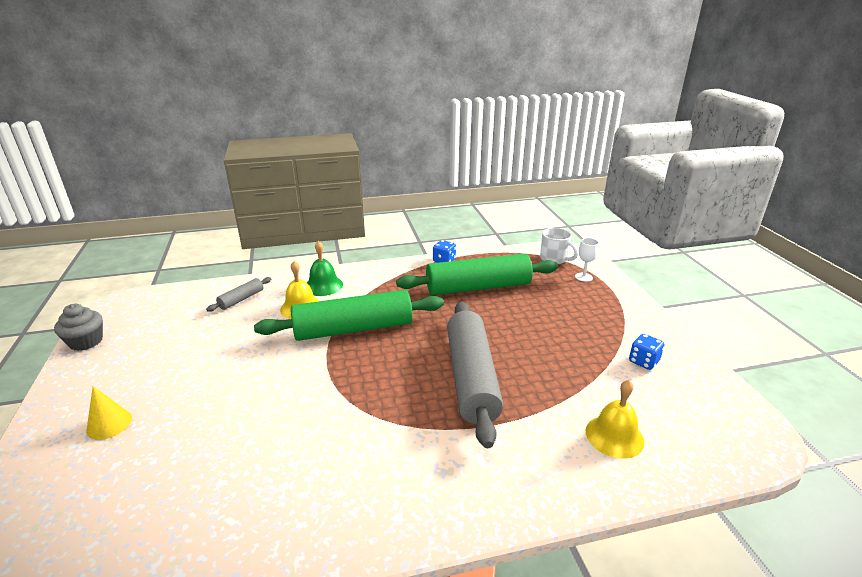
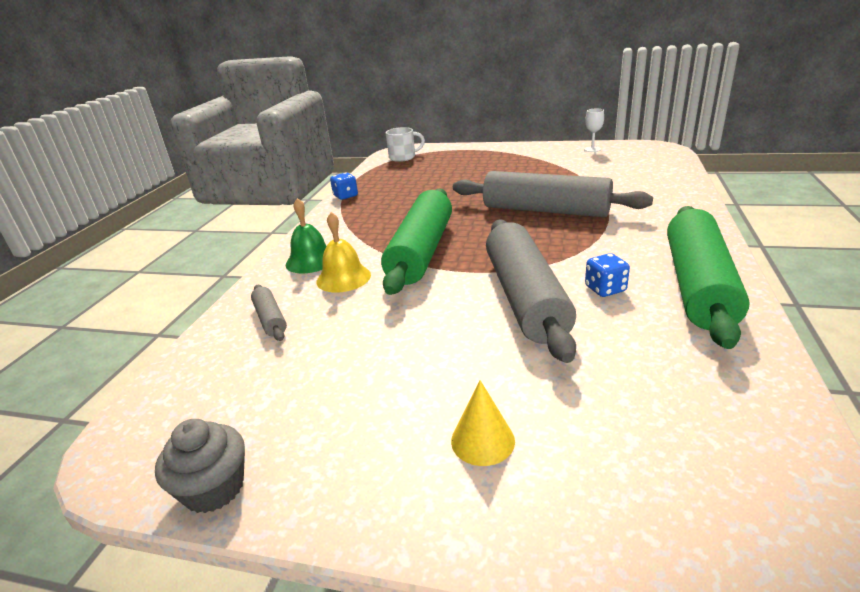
camera: 60 degrees left, 0 degrees up
green rolling pin [396,254,558,295] -> green rolling pin moved to [667,206,750,349]
white goblet [575,238,599,282] -> white goblet moved to [584,109,604,152]
yellow bell [586,380,644,459] -> none
blue dice [629,334,664,370] -> blue dice moved to [585,253,630,297]
none -> grey rolling pin [486,219,576,363]

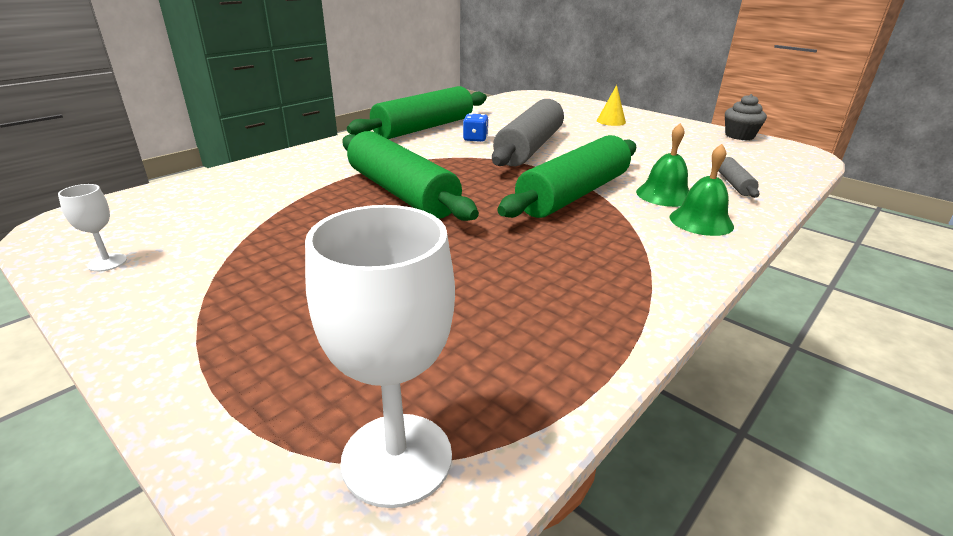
camera: 155 degrees left, 0 degrees up
yellow bell [316,212,371,293] -> green bell [636,123,689,207]
blue dice [330,172,358,200] -> none
white mug [386,127,425,162] -> white goblet [305,205,455,508]
grey rolling pin [453,171,653,217] -> green rolling pin [342,131,479,221]

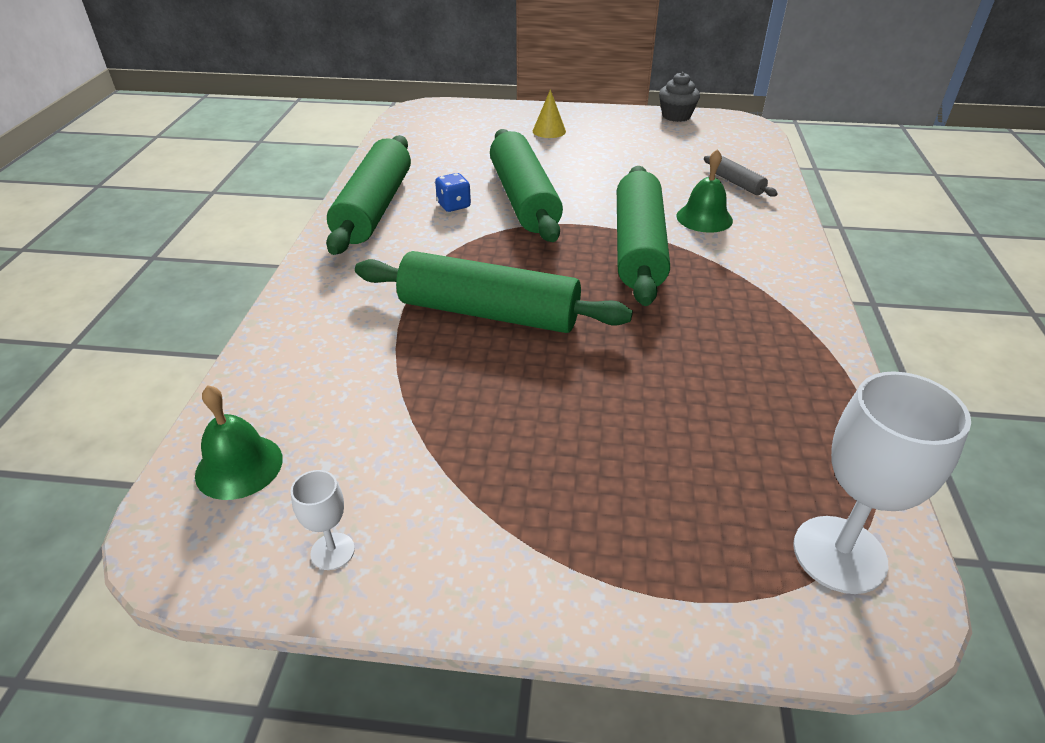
camera: 35 degrees left, 10 degrees up
grey rolling pin [492,99,564,166] -> green rolling pin [490,129,563,242]
green bell [669,144,734,236] -> green bell moved to [195,385,283,500]

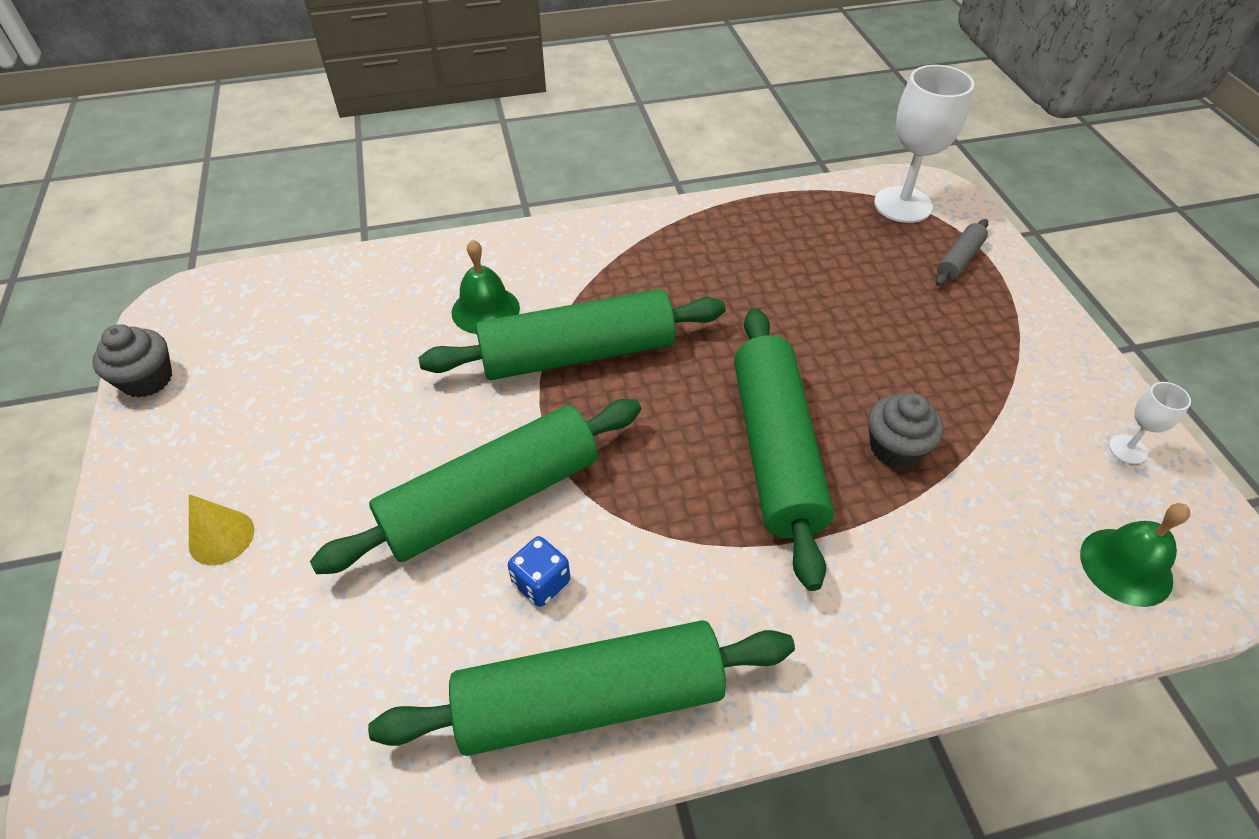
camera: 110 degrees left, 10 degrees up
grey rolling pin [704,156,778,197] -> grey rolling pin moved to [936,219,988,286]
none -> grey cupcake [868,393,944,469]

